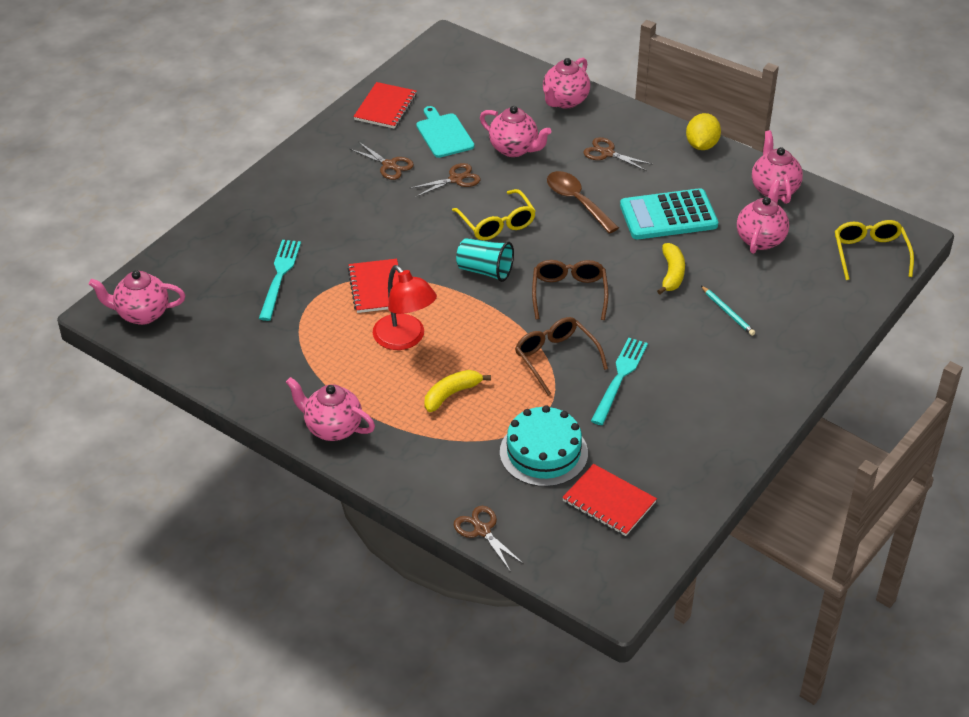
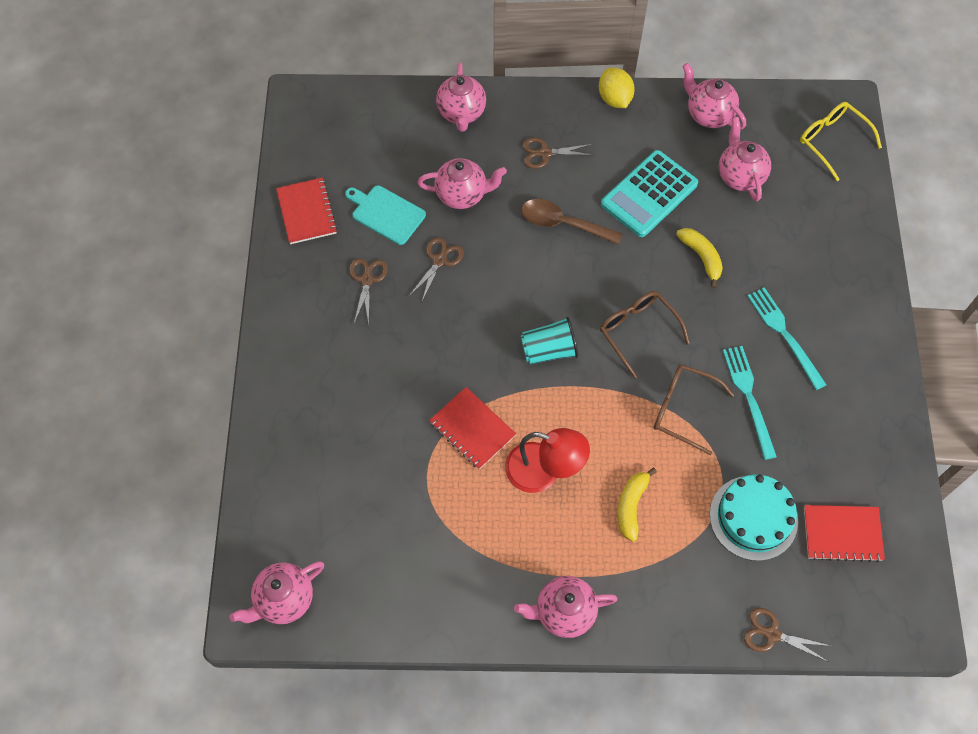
camera: 35 degrees left, 20 degrees up
turquoise fork [259,240,301,321] -> turquoise fork moved to [747,287,827,390]
brown scissors [350,142,414,180] -> brown scissors turned 90 degrees counterclockwise [349,258,388,325]
yellow glasses [452,189,536,240] -> none
turquoise pencil [701,286,755,336] -> none

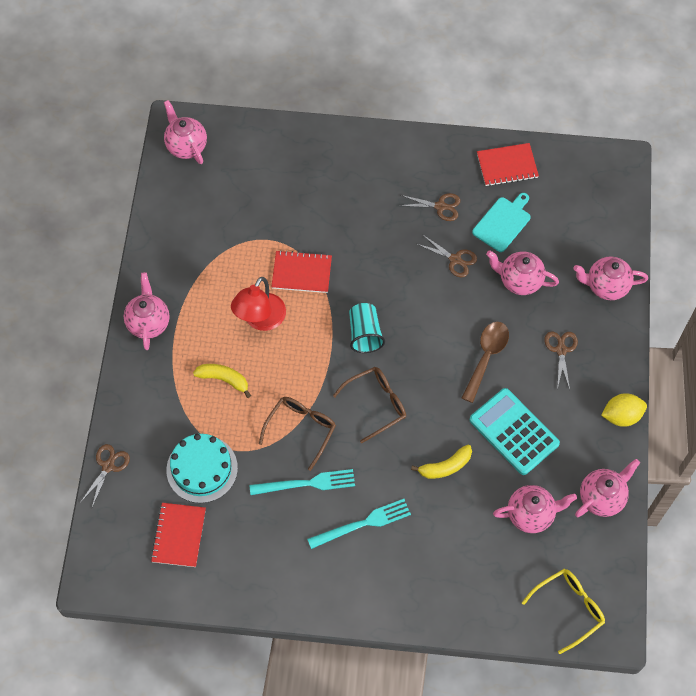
camera: 95 degrees right, 0 degrees up
pink teapot [418,158,507,209] -> pink teapot turned 105 degrees clockwise [486,250,559,295]
red notebook [429,387,516,469] -> red notebook turned 45 degrees clockwise [271,250,332,293]

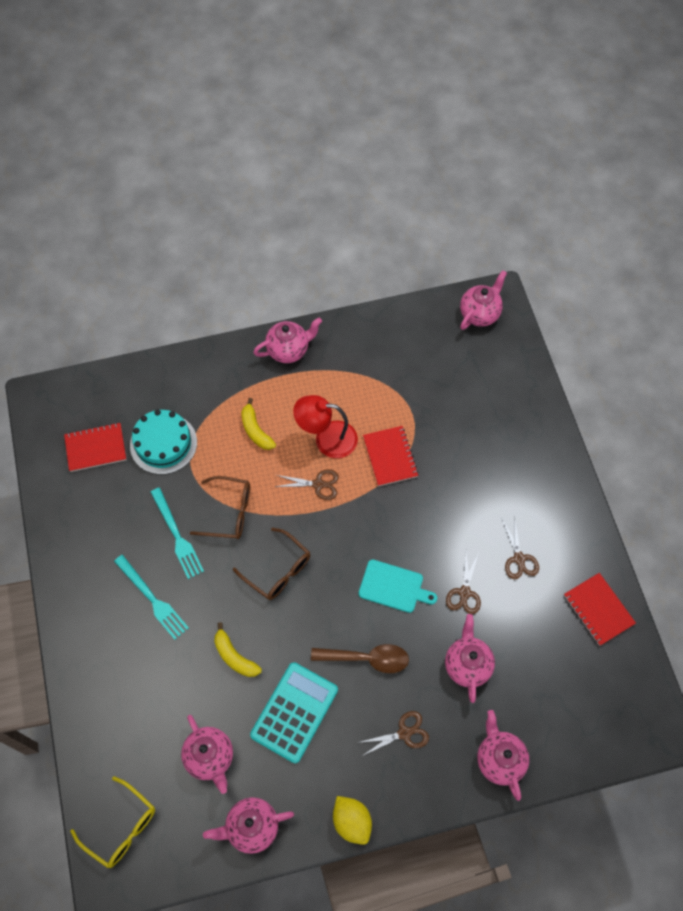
camera: 70 degrees right, 0 degrees up
brown scissors [80,444,130,507] -> brown scissors moved to [275,469,339,500]
yellow banana [193,364,251,398] -> yellow banana turned 150 degrees clockwise [241,398,276,450]
turquoise cup [349,303,385,353] -> none
turquoise cutting board [472,193,531,252] -> turquoise cutting board moved to [358,559,437,613]
pink teapot [575,459,640,517] -> pink teapot turned 135 degrees clockwise [203,797,294,854]

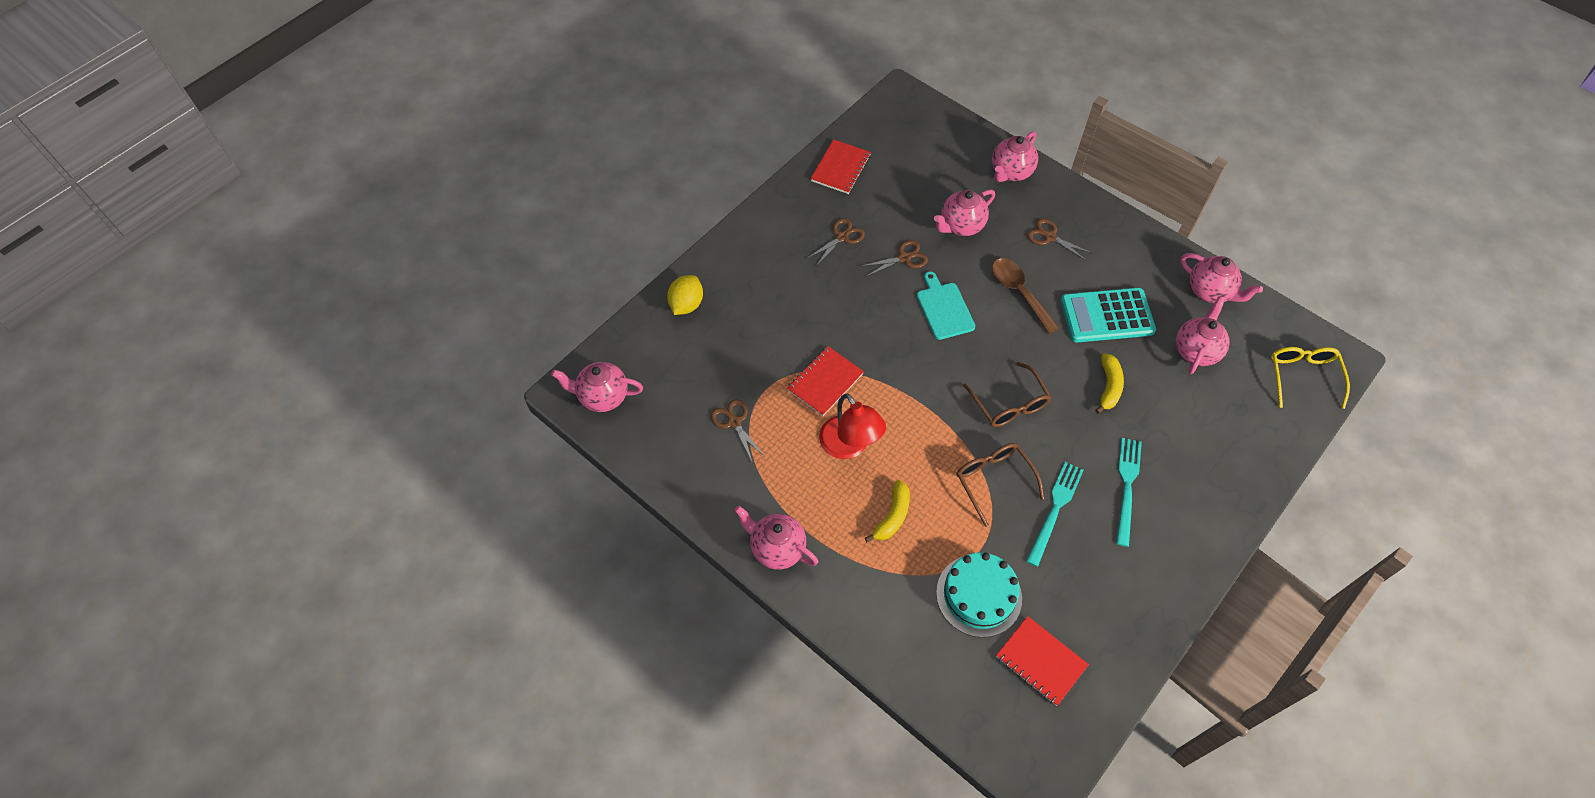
camera: 125 degrees left, 5 degrees down
brown glasses [233,528,310,600] -> brown glasses turned 150 degrees clockwise [963,362,1051,427]
brown scissors [275,469,339,500] -> brown scissors moved to [711,399,765,461]
yellow lemon [333,796,372,845] -> yellow lemon moved to [667,275,703,315]

